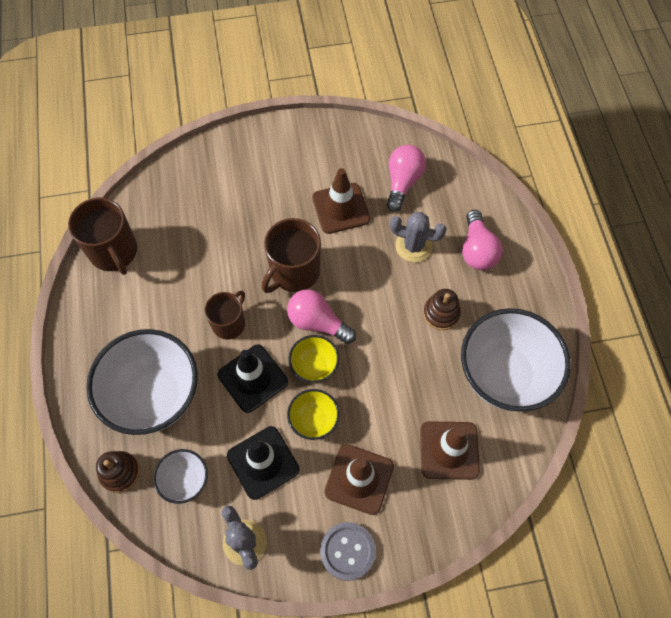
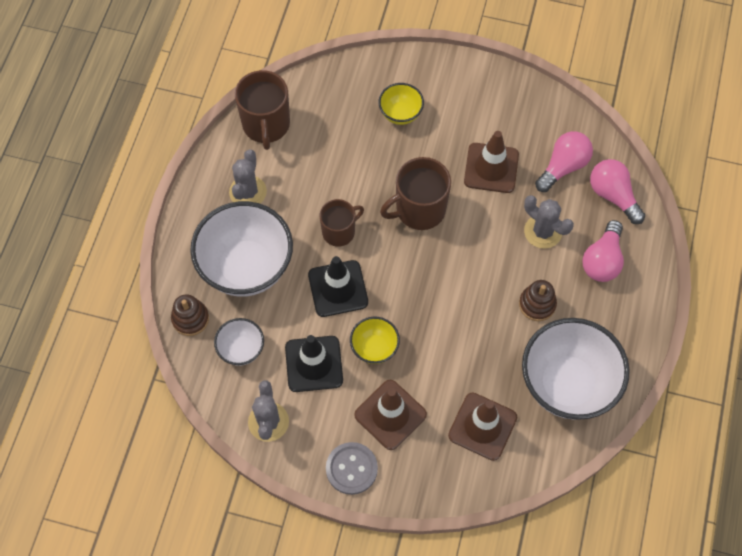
camera: 25 degrees right, 0 degrees up
pink light bulb [287,289,356,344] -> pink light bulb moved to [590,159,645,224]
yellow bowl [289,335,339,383] -> yellow bowl moved to [378,83,424,125]
none -> grey cactus [229,149,267,204]

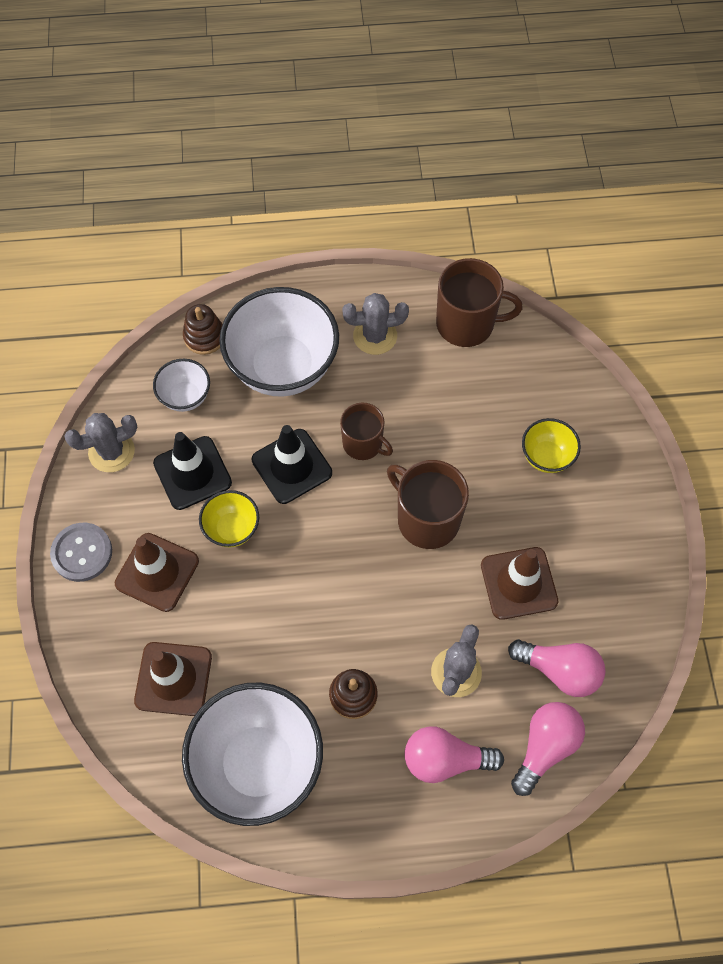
camera: 70 degrees right, 0 degrees up
brown mug [235,70,290,150] -> brown mug turned 150 degrees counterclockwise [436,258,523,347]

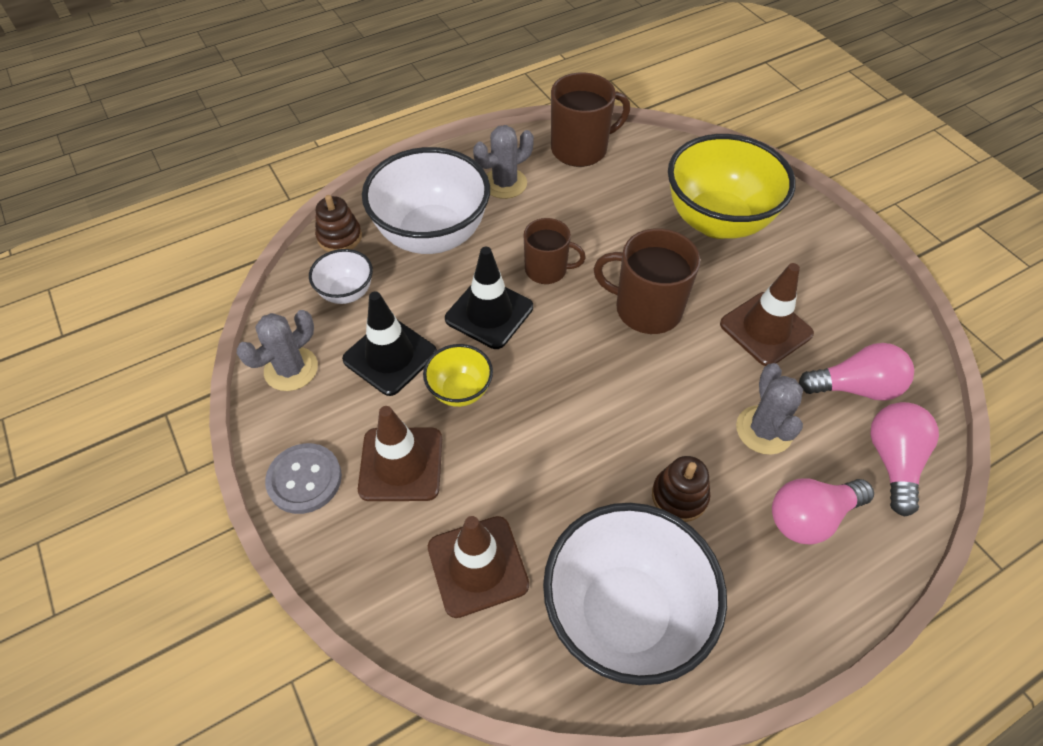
camera: 25 degrees left, 10 degrees down
yellow bowl [522,418,581,473] -> yellow bowl [668,134,796,239], size x2.06

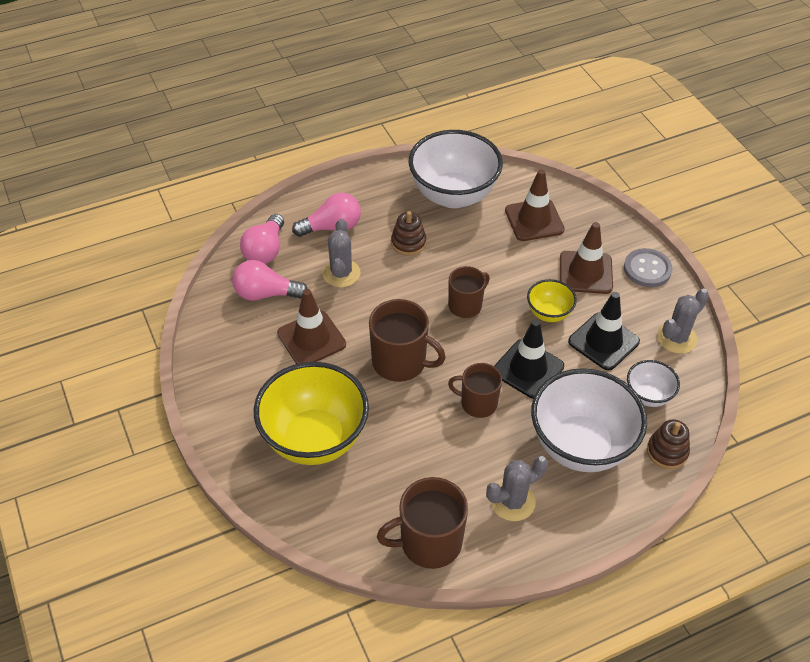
camera: 175 degrees left, 5 degrees down
none -> brown mug [448,266,490,318]

